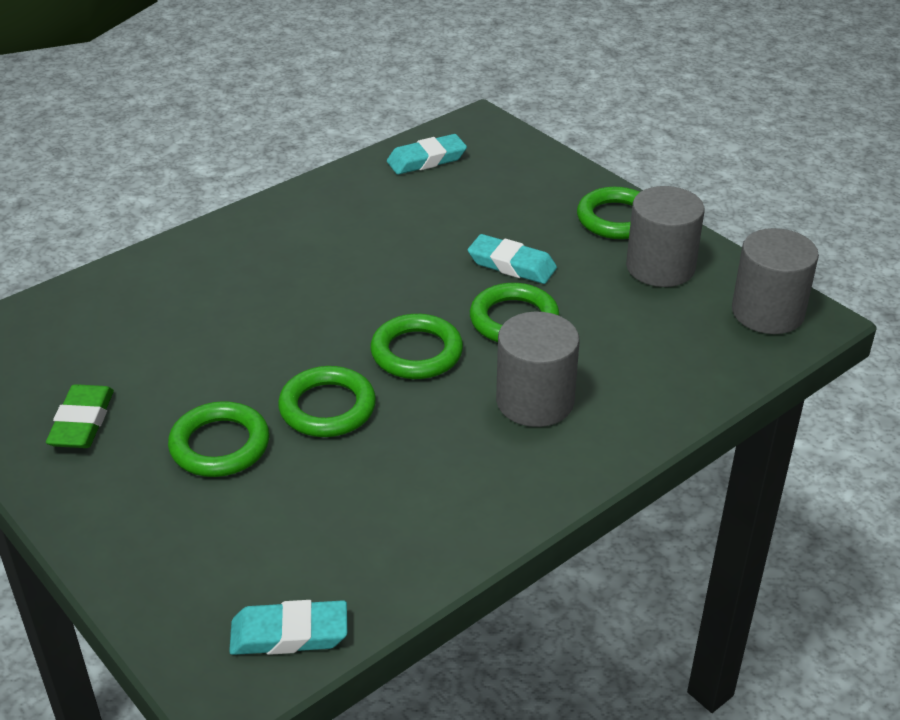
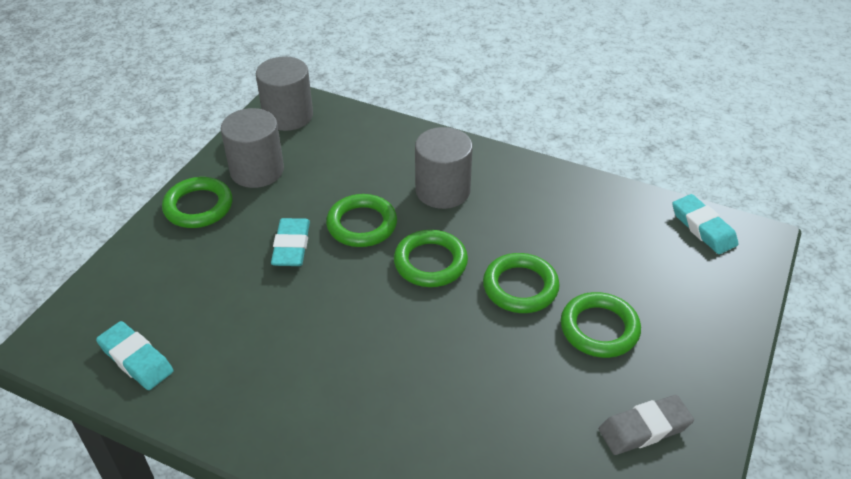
camera: 115 degrees left, 5 degrees up
green eraser [46,384,114,448] -> grey eraser [599,395,694,455]

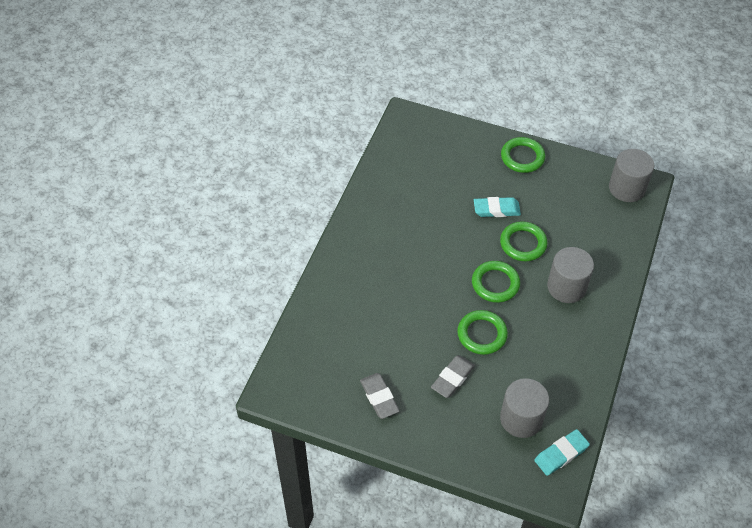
camera: 85 degrees right, 10 degrees up
turquoise eraser [96,321,173,390] -> none
grey cylinder [221,108,284,188] -> grey cylinder moved to [500,378,549,438]
green ring [561,292,641,358] -> grey eraser [431,355,475,398]

